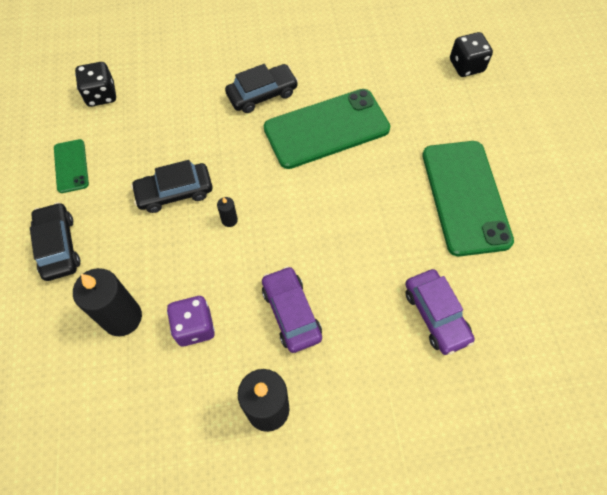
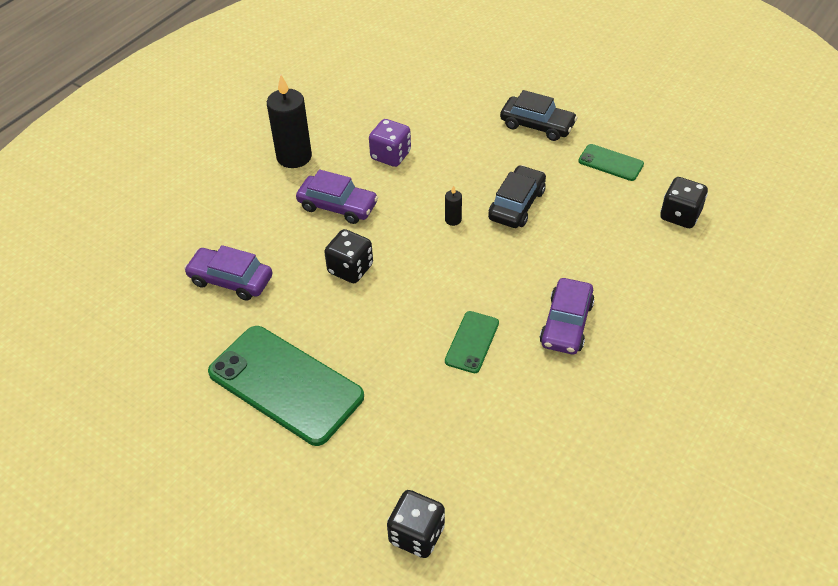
camera: 135 degrees right, 15 degrees down
black candle [73,268,142,337] -> none
black car [225,64,298,113] -> purple car [540,278,595,354]
green phone [264,89,390,169] -> green phone [445,311,499,373], size x0.48
none -> black dice [324,229,373,283]

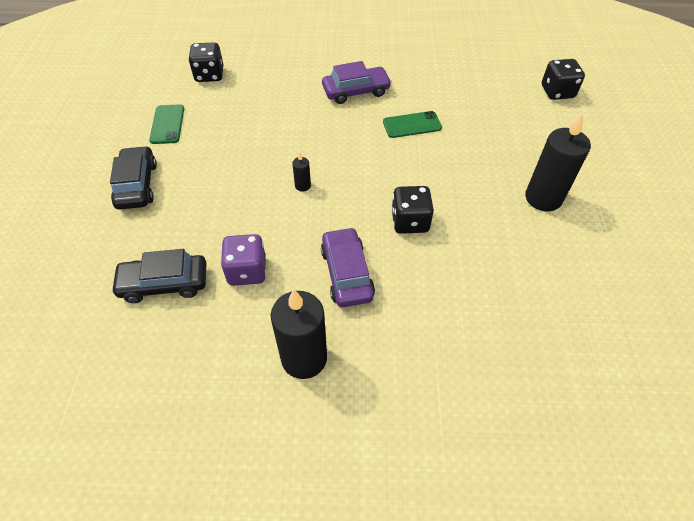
camera: 125 degrees left, 5 degrees up
purple car [184,245,273,301] -> none
green phone [208,326,364,446] -> black candle [525,113,591,211]
black car [488,165,546,228] -> black car moved to [111,249,207,303]

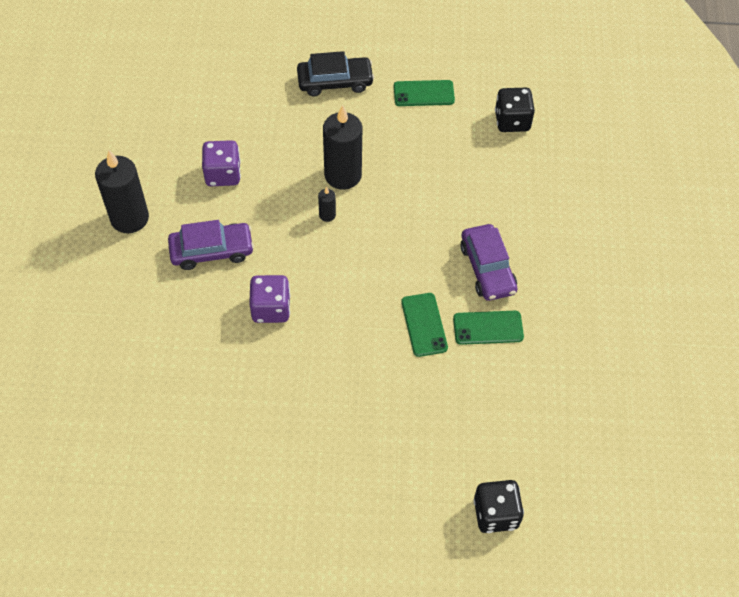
camera: 90 degrees right, 5 degrees up
black car [111,249,207,303] -> none
black dice [391,186,434,234] -> purple dice [249,275,290,323]
black candle [525,113,591,211] -> black candle moved to [323,105,362,190]
none -> green phone [453,311,524,345]

